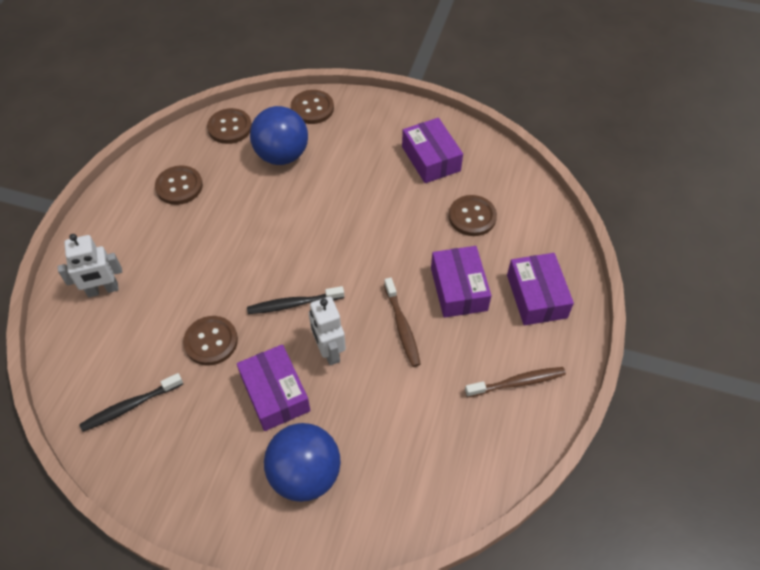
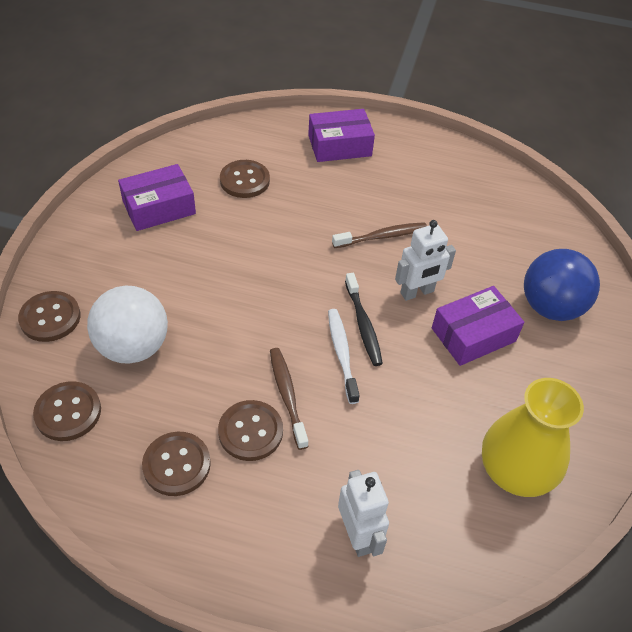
camera: 95 degrees left, 5 degrees down
black toothbrush [79,373,183,432] -> yellow vase [482,378,584,497]
brown button [183,316,238,366] -> brown button moved to [218,400,283,461]
blue ball [250,106,308,165] -> white ball [87,286,168,364]
purple box [431,246,491,318] -> none
brown toothbrush [465,367,566,398] -> brown toothbrush moved to [270,348,309,450]
none -> white toothbrush [328,309,360,404]

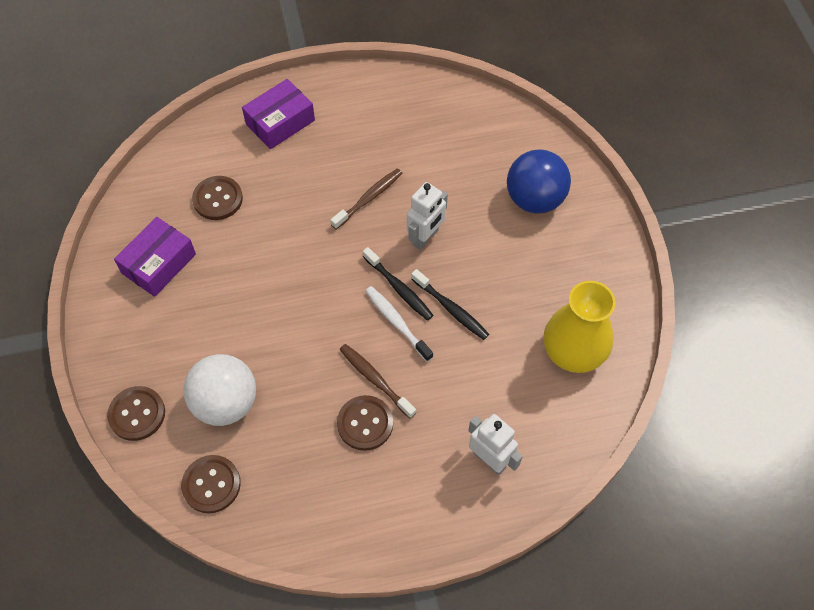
camera: 25 degrees left, 10 degrees up
brown button [142,432,211,496] -> none
purple box [432,286,524,366] -> none
none -> black toothbrush [411,269,489,340]

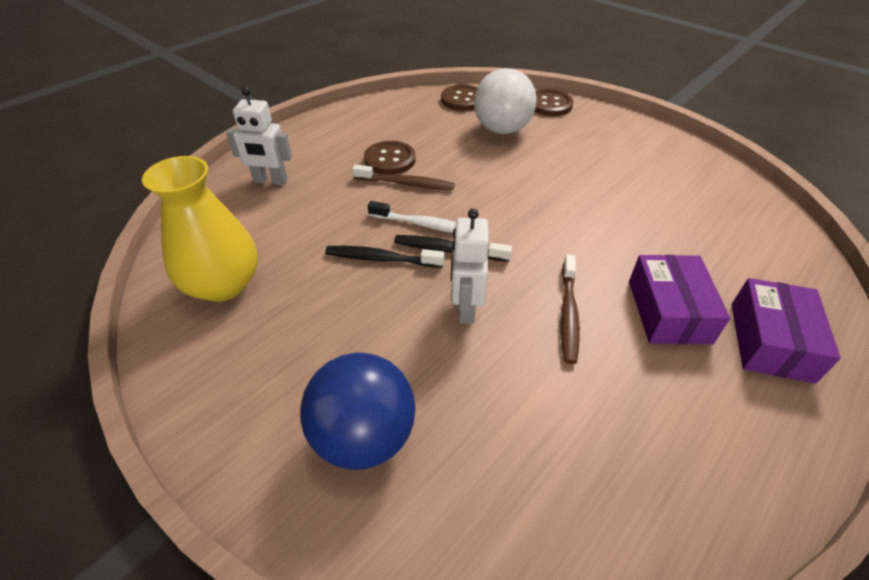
camera: 145 degrees right, 15 degrees down
purple box [114,217,196,297] -> purple box moved to [629,255,730,344]
brown button [192,176,243,220] -> none

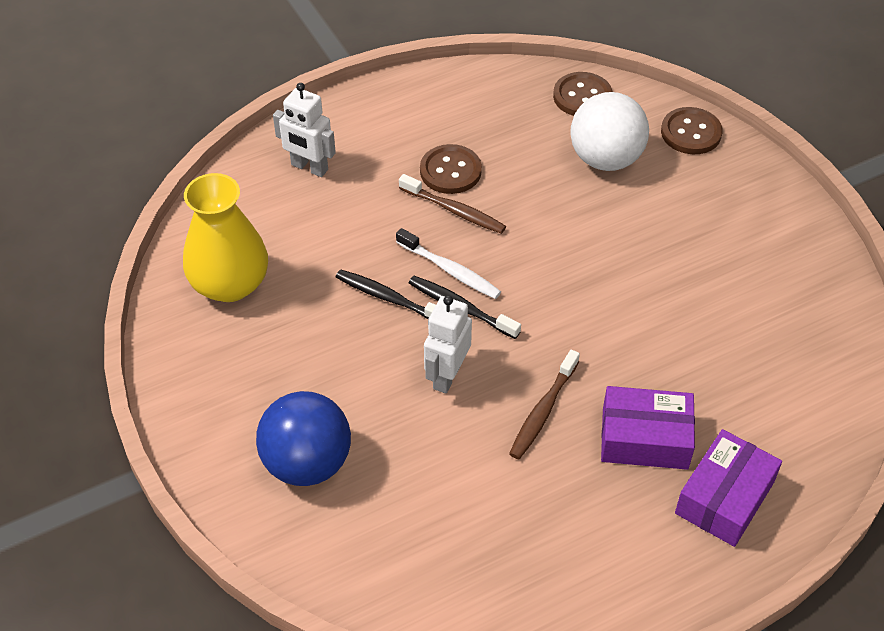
camera: 20 degrees right, 5 degrees up
purple box [629,255,730,344] -> purple box turned 75 degrees clockwise [601,386,695,470]

